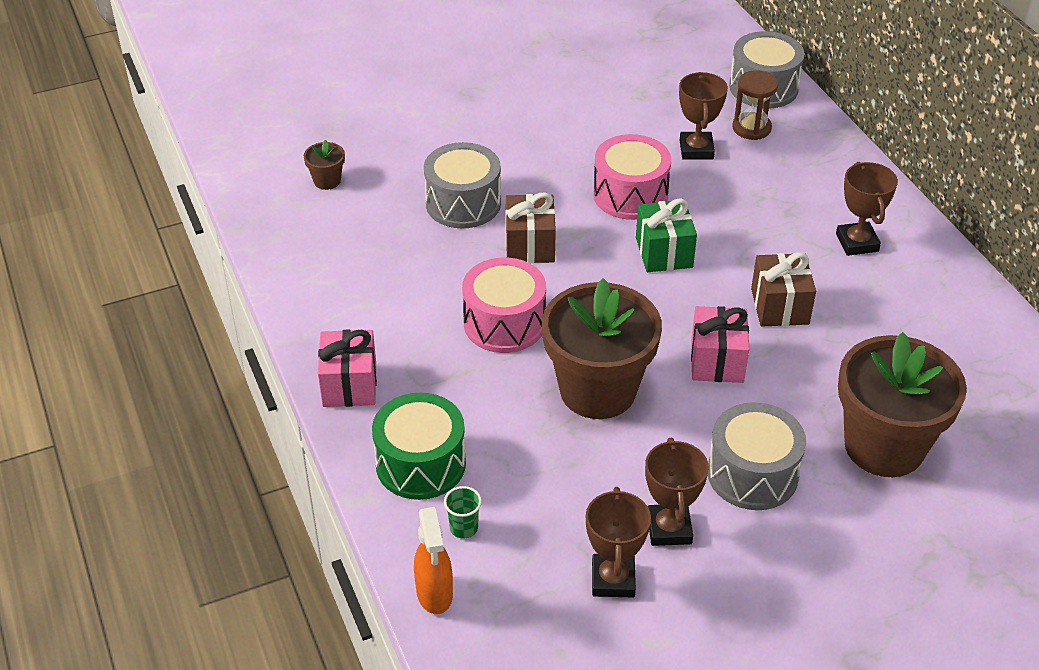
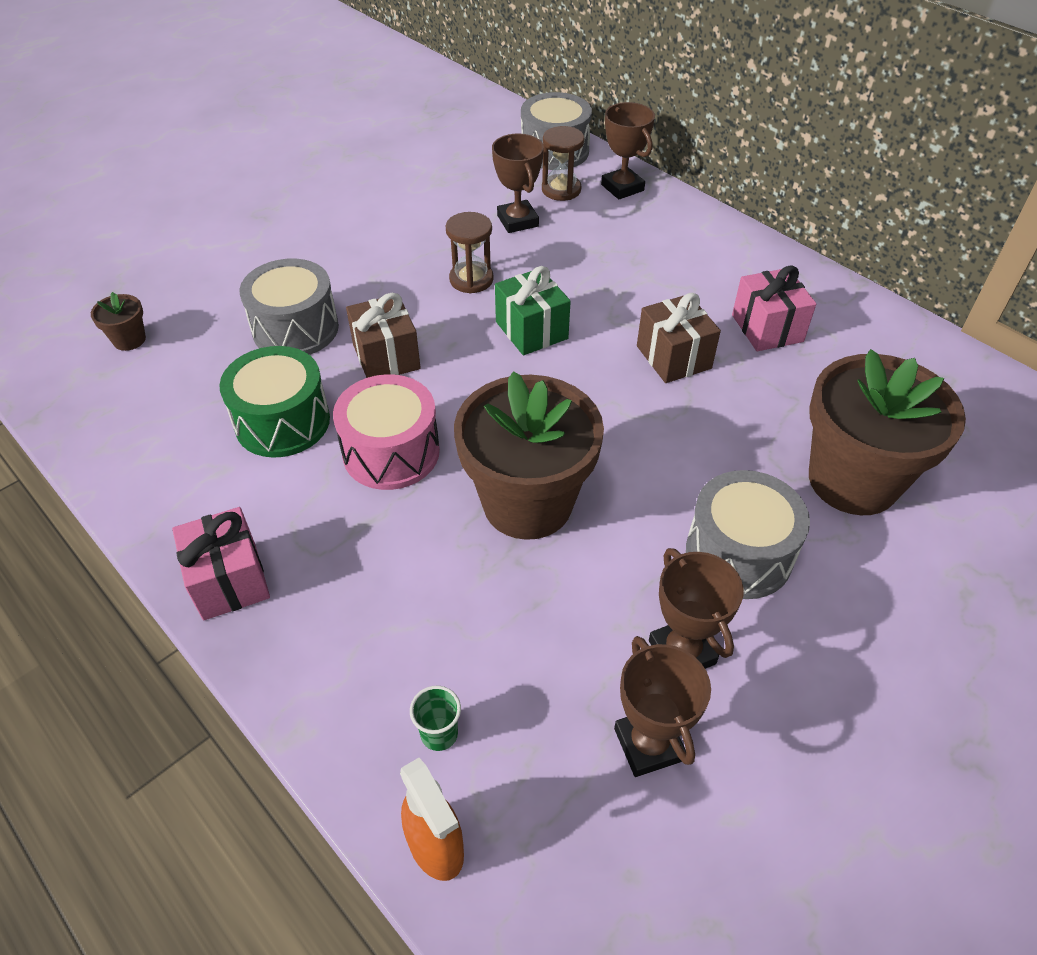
camera: 20 degrees left, 5 degrees up
green drum [372,393,466,500] -> green drum moved to [220,346,330,458]
pink drum [593,134,671,220] -> brown hourglass [446,212,494,293]
pink gift [691,306,749,383] -> pink gift moved to [732,266,816,351]
brown trophy [836,162,898,256] -> brown trophy moved to [601,102,655,199]

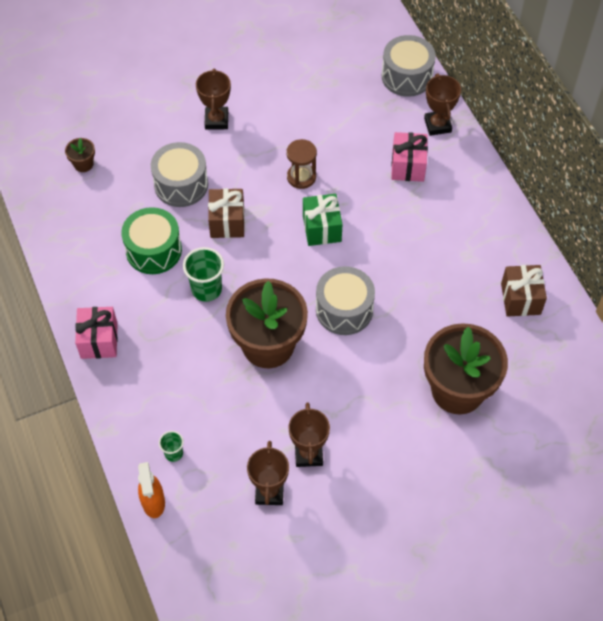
camera: 20 degrees right, 10 degrees up
pink drum [333,374,440,490] -> green cup [183,247,224,302]
brown trophy [492,134,544,233] -> brown trophy moved to [196,68,231,129]
brown hourglass [542,126,584,201] -> none
brown gift [637,293,721,383] -> brown gift moved to [501,265,547,316]
grey drum [686,470,810,599] -> grey drum moved to [316,266,375,335]
pink gift [732,266,816,351] -> pink gift moved to [391,132,428,182]

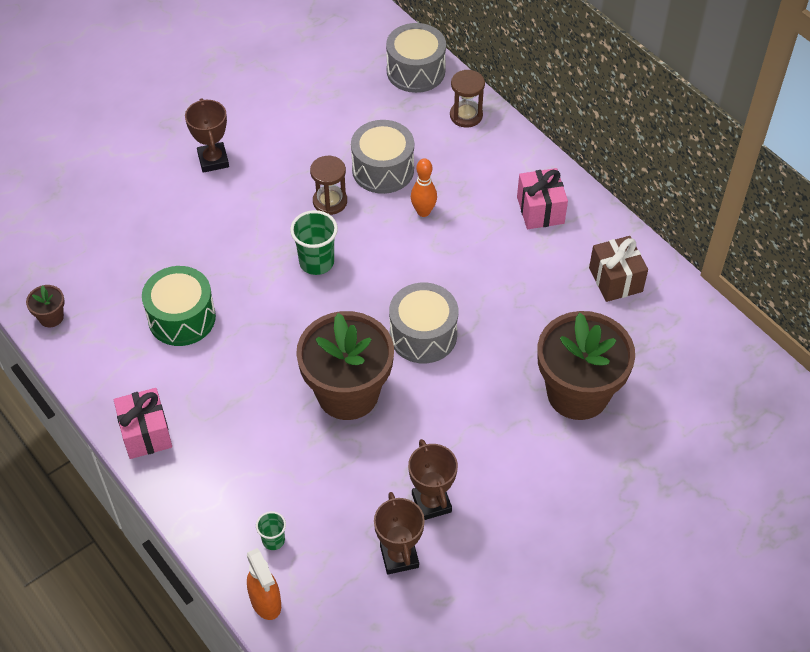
camera: 15 degrees left, 5 degrees down
brown flower pot [65,138,95,172] -> brown flower pot moved to [26,285,65,327]
grey drum [151,142,208,207] -> grey drum moved to [351,120,414,194]
green cup [183,247,224,302] -> green cup moved to [290,210,338,275]
brown gift [208,188,245,238] -> none
green gift [303,194,343,246] -> none
pink gift [391,132,428,182] -> pink gift moved to [517,168,568,229]
brown trophy [424,74,461,136] -> brown hourglass [450,70,485,128]
none -> orange bowling pin [411,158,437,217]

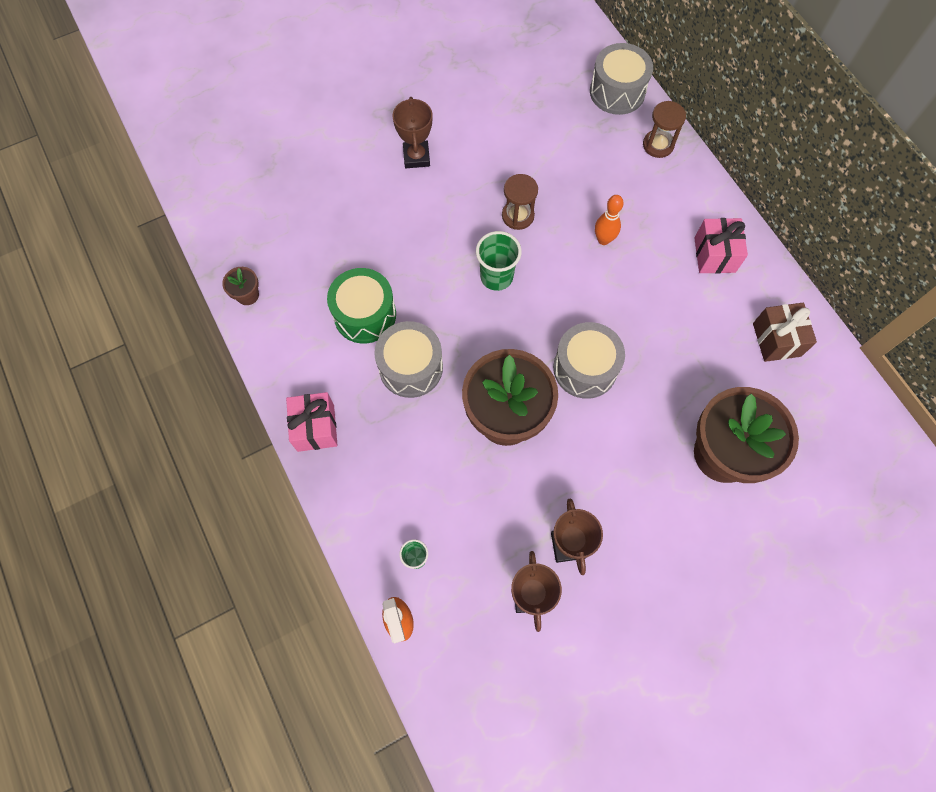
camera: 10 degrees right, 15 degrees up
grey drum [351,120,414,194] -> grey drum moved to [374,321,443,398]

